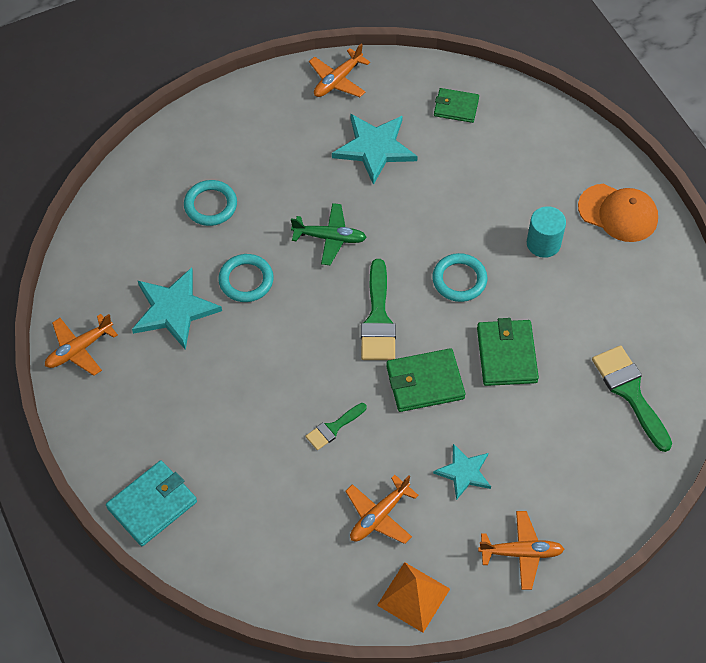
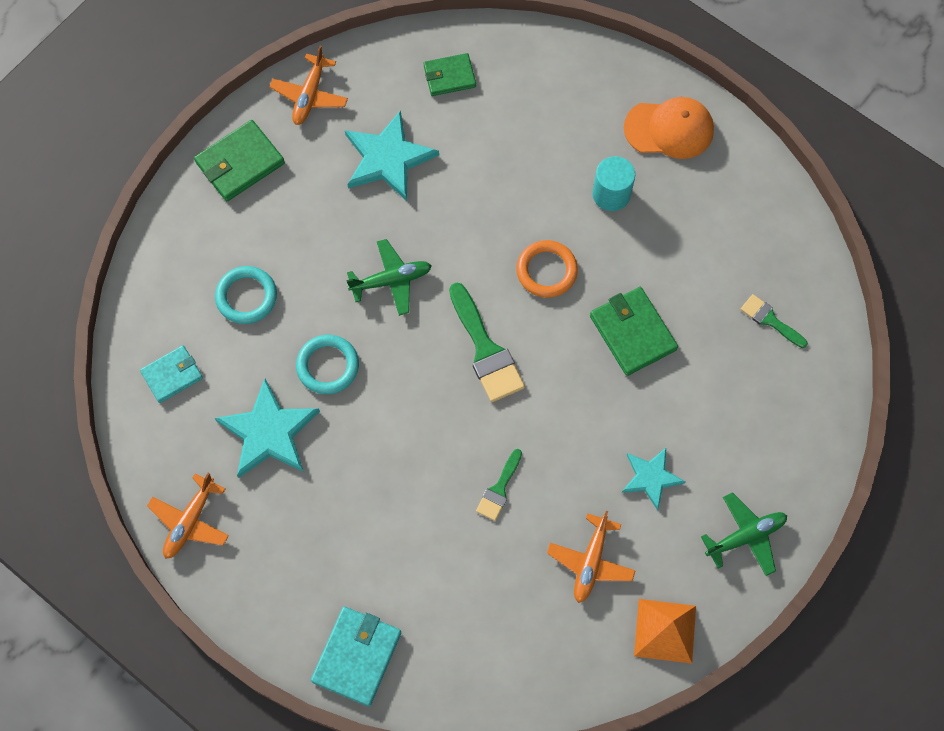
camera: 25 degrees left, 10 degrees up
green wallet [386,348,466,412] -> green wallet moved to [194,120,285,201]
turquoise ring [432,253,487,302] -> orange ring [516,240,578,298]
orange plane [478,511,564,590] -> green plane [701,492,787,576]
green brush [592,345,672,452] -> green brush [740,294,808,348], size x0.57
none -> turquoise wallet [140,345,203,403]

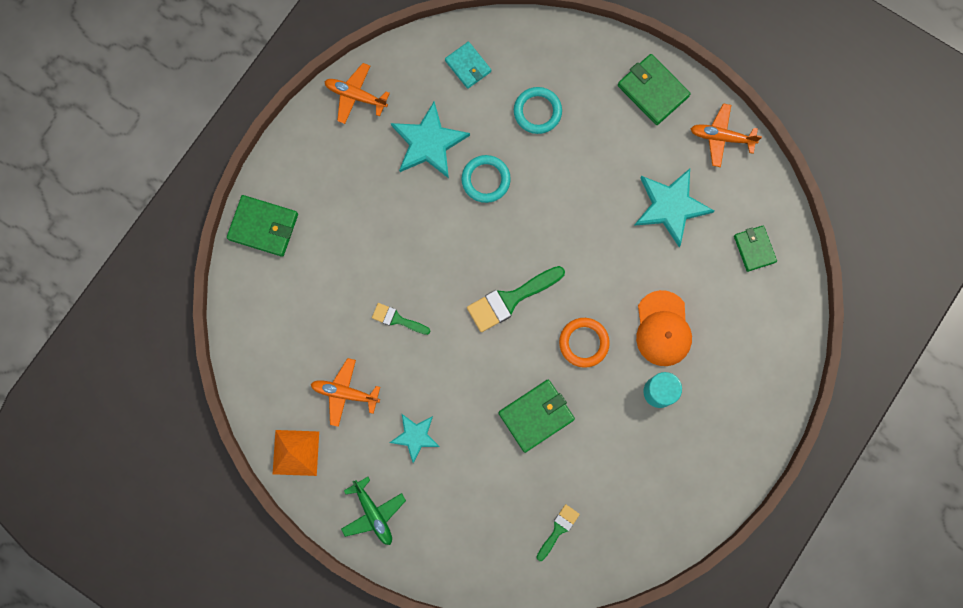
camera: 85 degrees right, 10 degrees up
turquoise wallet [311,607,401,707] -> green wallet [227,195,298,257]
green plane [346,239,432,316] -> none
orange cap [624,97,714,159] -> orange cap moved to [636,290,692,366]

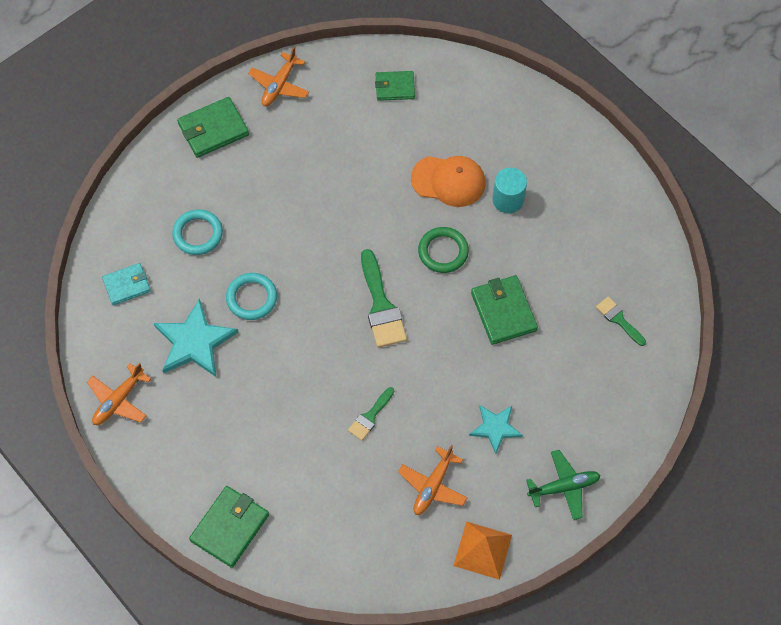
camera: 75 degrees left, 15 degrees down
orange ring [559,318,610,368] -> green ring [418,227,469,273]
turquoise star [634,169,714,247] -> none

